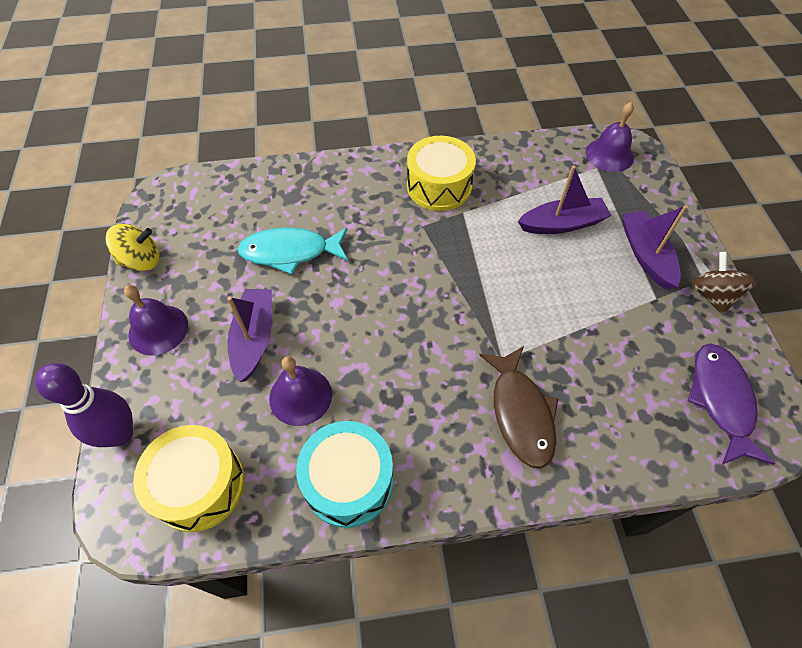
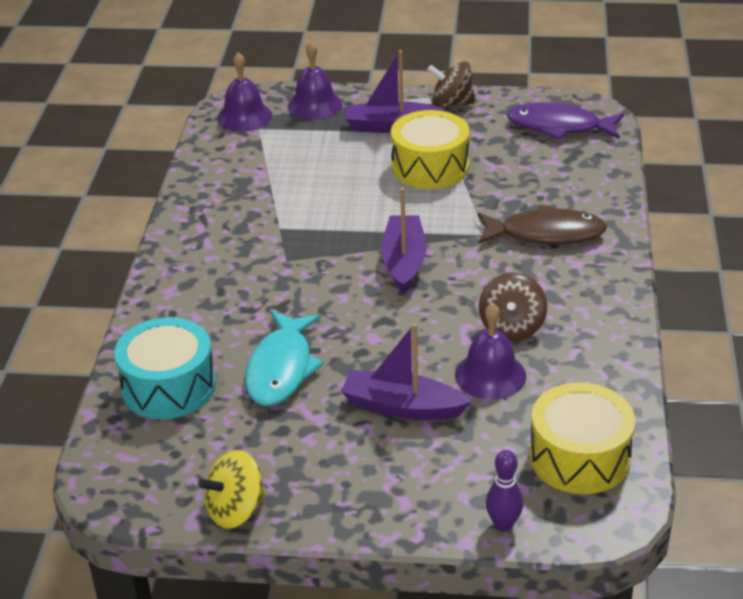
camera: 75 degrees left, 20 degrees down
purple bowling pin [35,363,133,447] -> purple bowling pin [486,450,523,531], size x0.59
yellow spinning top [105,224,159,271] -> yellow spinning top turned 120 degrees counterclockwise [198,450,266,529]
purple bell [124,285,188,355] -> purple bell moved to [288,41,343,120]
turquoise drum [296,421,393,528] -> turquoise drum moved to [114,317,216,419]
yellow drum [407,136,476,211] -> yellow drum moved to [391,110,470,189]
purple boat [518,166,611,234] -> purple boat moved to [381,187,427,293]
none -> brown spinning top [479,273,547,341]

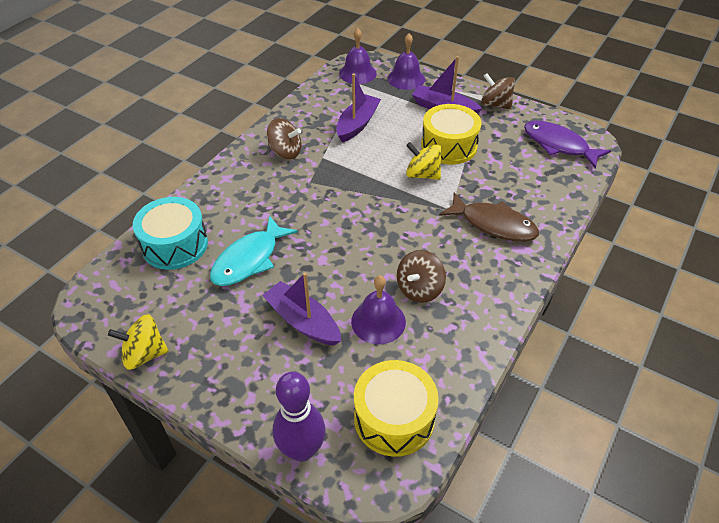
camera: 25 degrees right, 10 degrees up
purple boat [381,187,427,293] -> purple boat moved to [336,74,381,142]
purple bowling pin [486,450,523,531] -> purple bowling pin [273,372,326,462], size x1.71
none -> brown spinning top [267,118,301,159]
none -> yellow spinning top [406,142,442,180]

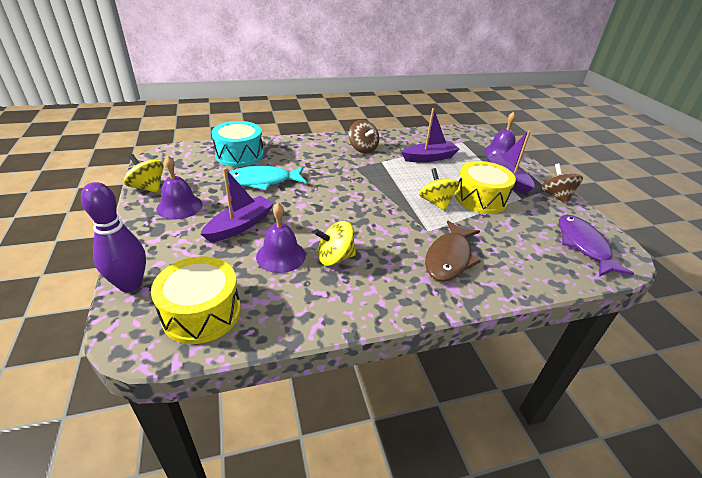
camera: 40 degrees right, 10 degrees down
purple boat [262,272,341,346] -> purple boat turned 45 degrees clockwise [201,168,274,242]
purple bell [339,28,377,84] -> purple bell moved to [157,155,203,220]
brown spinning top [397,250,446,303] -> yellow spinning top [314,221,356,266]
brown fish [439,192,539,242] -> brown fish turned 45 degrees clockwise [425,221,481,282]

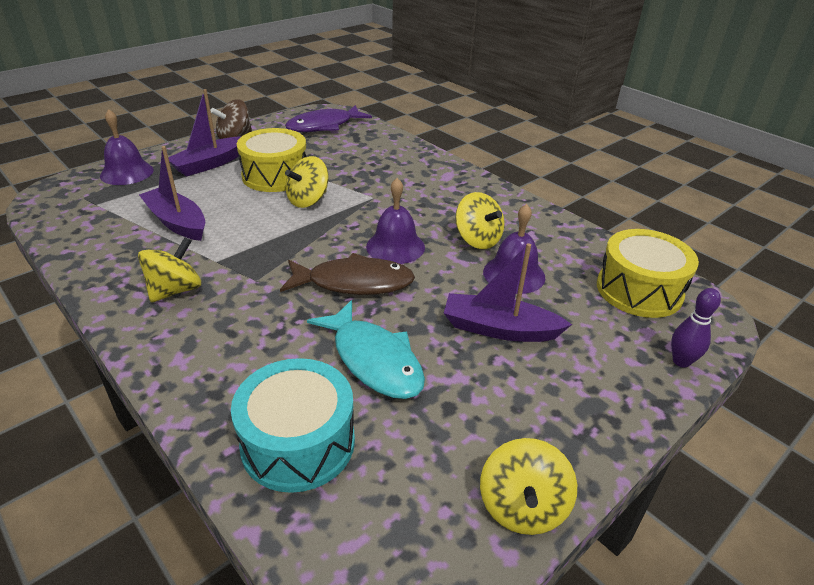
camera: 115 degrees left, 0 degrees up
purple bowling pin [81,182,146,292] -> purple bowling pin [671,288,721,368], size x0.59
purple bell [157,155,203,220] -> purple bell moved to [366,178,425,264]
brown spinning top [349,120,379,153] -> yellow spinning top [138,237,201,303]
brown fish [425,221,481,282] -> brown fish moved to [280,253,415,295]

